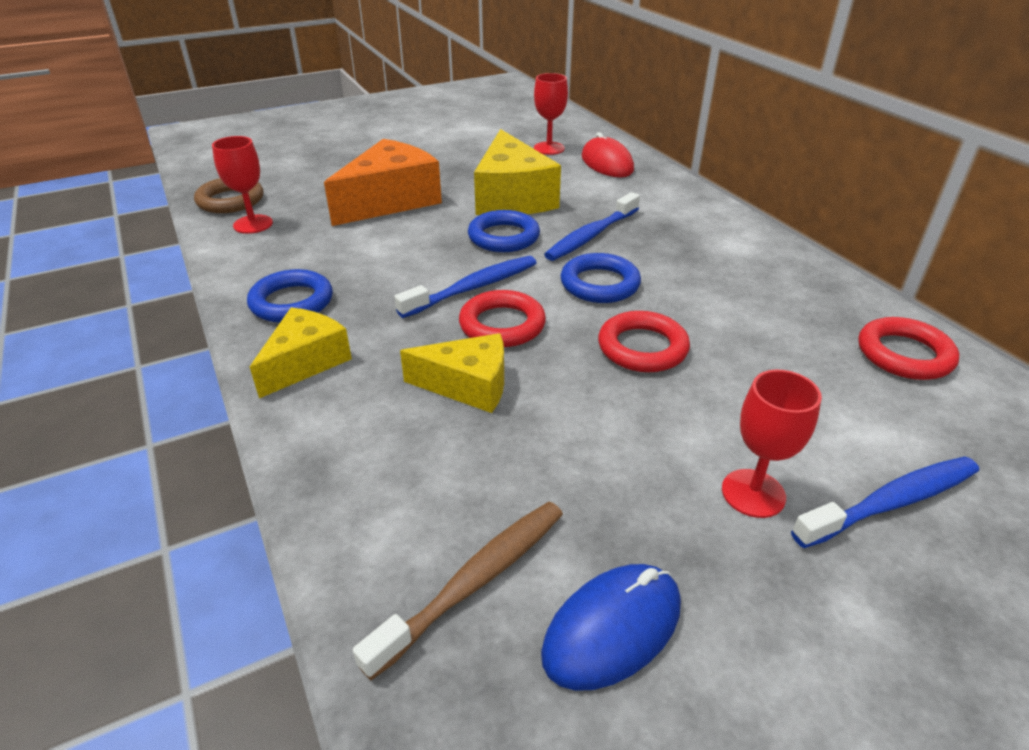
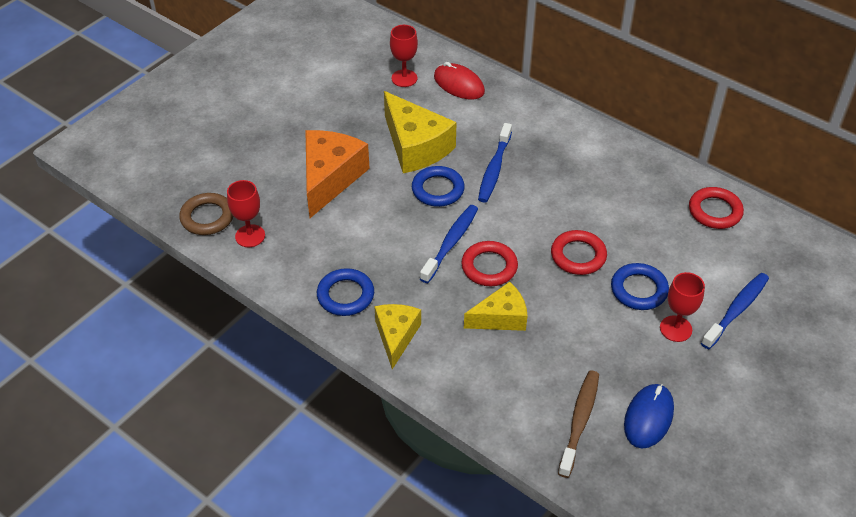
camera: 25 degrees left, 10 degrees up
blue ring [561,253,641,303] -> blue ring moved to [611,263,669,310]

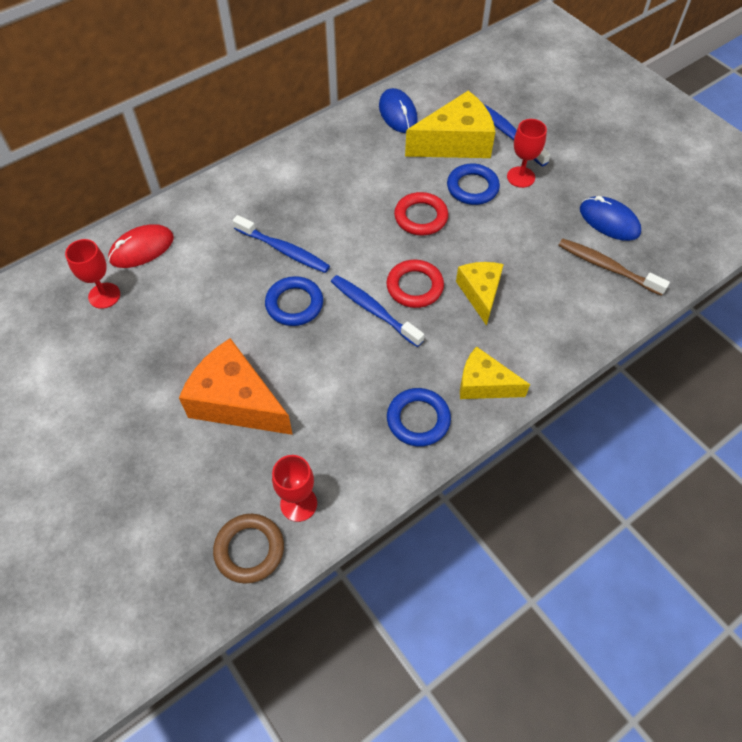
camera: 75 degrees left, 10 degrees up
yellow cheese [384,91,457,173] -> yellow cheese moved to [405,91,495,158]
red ring [689,187,744,229] -> blue mouse [379,88,418,133]

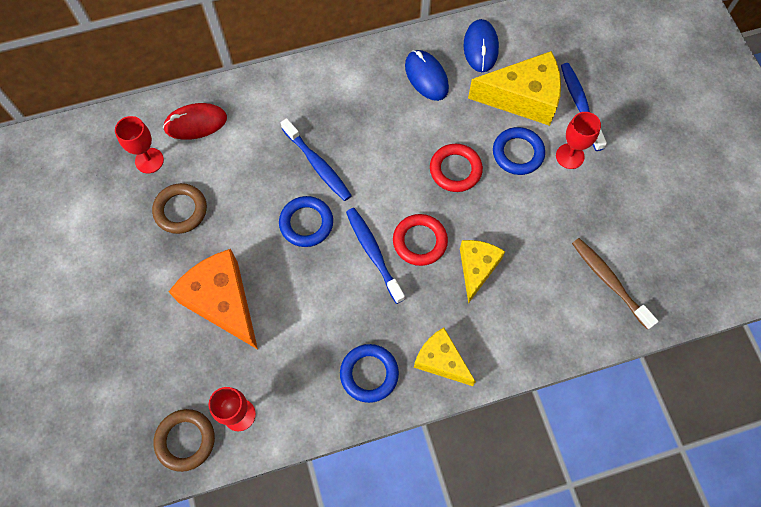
camera: 20 degrees right, 10 degrees up
blue mouse [580,196,641,241] -> blue mouse moved to [405,50,449,101]
none -> brown ring [152,183,207,234]

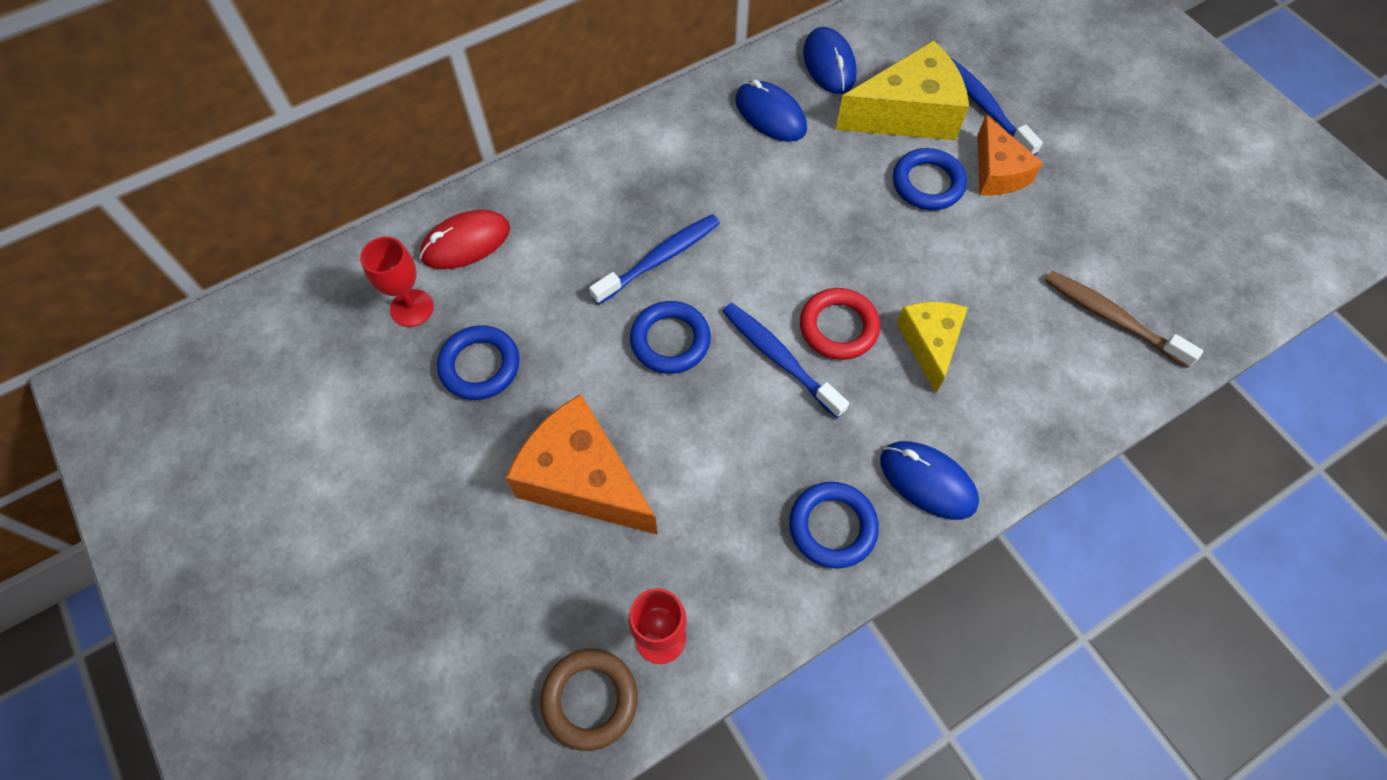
camera: 15 degrees left, 5 degrees down
brown ring [152,183,207,234] -> blue ring [437,325,520,400]
blue toothbrush [281,118,352,201] -> blue toothbrush turned 75 degrees counterclockwise [589,214,720,305]
yellow cheese [414,327,476,386] -> blue mouse [880,441,979,520]
red ring [430,144,483,192] -> none
red goblet [556,112,601,169] -> orange cheese [977,115,1043,195]

